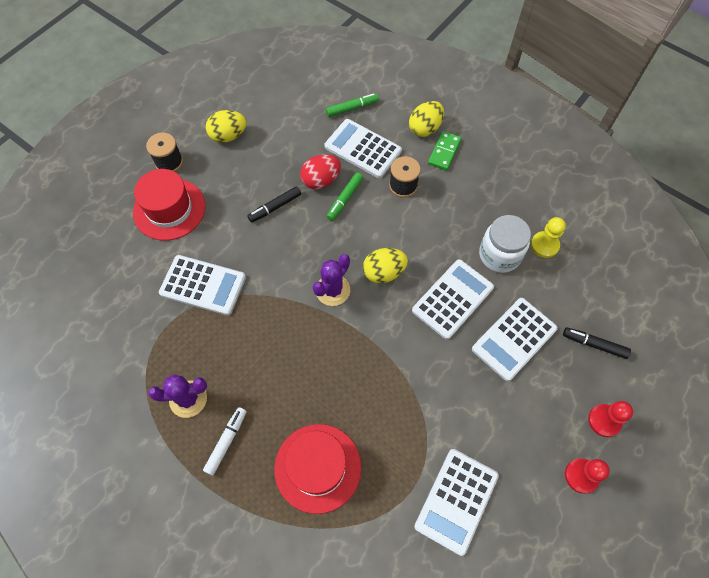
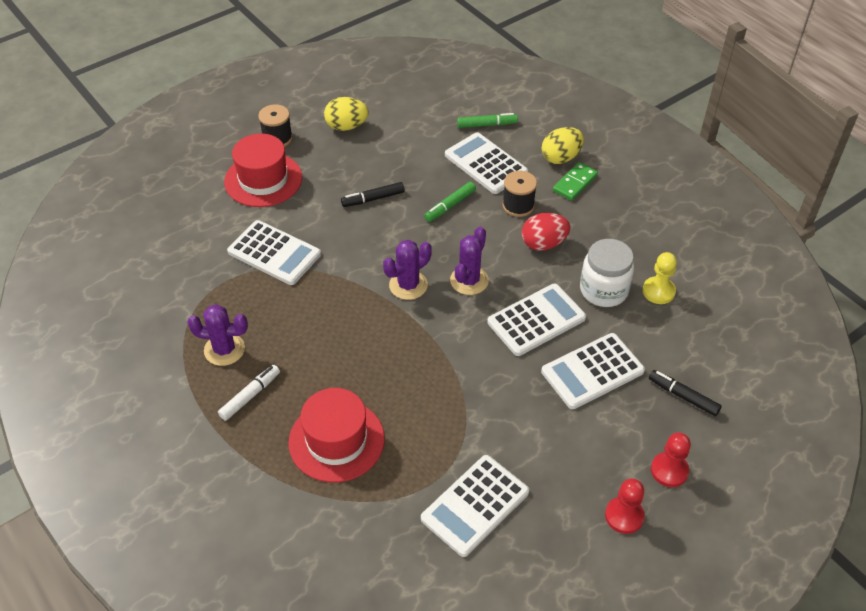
camera: 15 degrees right, 15 degrees down
red egg [300,154,341,189] -> red egg moved to [521,213,570,251]
yellow egg [363,248,408,284] -> purple cactus [450,227,489,295]

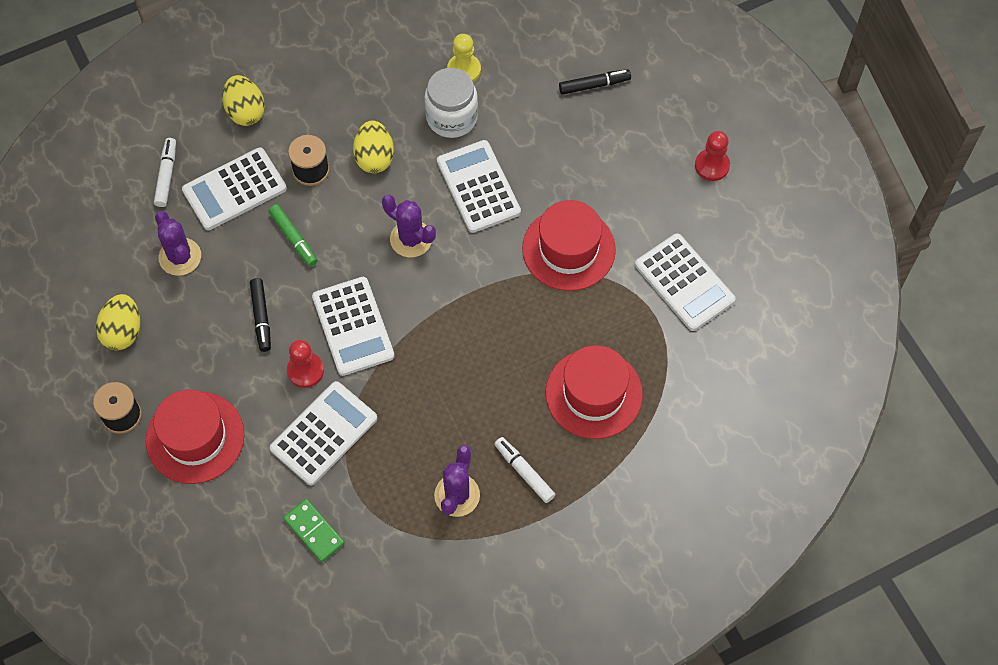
camera: 80 degrees left, 15 degrees up
purple cactus [383,240,432,300] -> purple cactus moved to [155,211,201,276]
green marker [457,113,518,128] -> white marker [154,138,176,207]
red egg [521,213,570,251] -> yellow egg [353,120,394,173]
white calculator [541,333,645,409] -> white calculator moved to [312,277,395,376]
green domino [553,162,598,201] -> green domino moved to [283,499,345,562]
black marker [649,370,722,416] -> black marker turned 150 degrees counterclockwise [559,69,631,95]
red pawn [651,432,691,487] -> red pawn moved to [287,340,324,388]
none -> red hat [522,200,616,291]

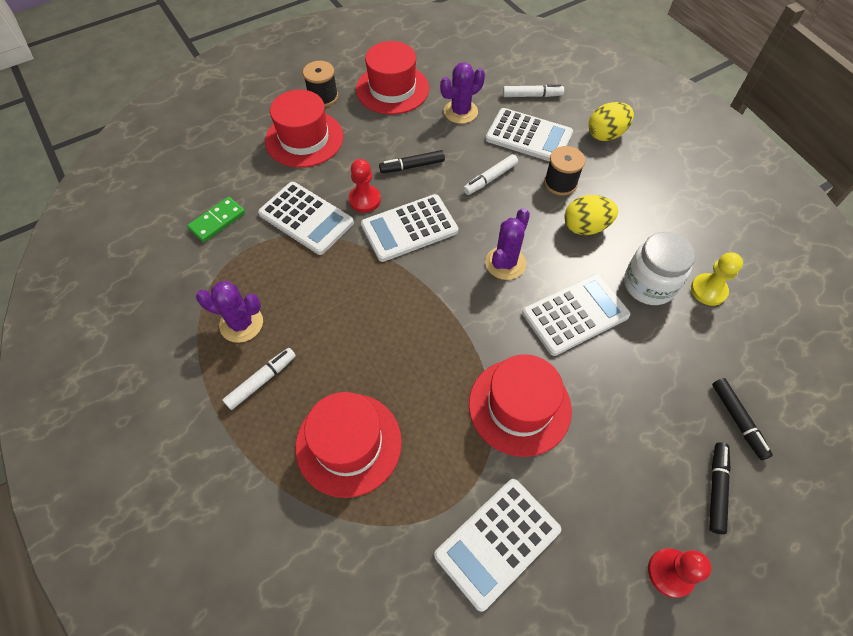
camera: 85 degrees right, 5 degrees down
yellow egg [96,294,140,350] -> red hat [356,41,429,114]
white calculator [182,147,287,230] -> white calculator turned 150 degrees clockwise [486,108,573,162]
green marker [268,204,318,266] -> white marker [463,154,518,195]
none -> black marker [709,442,731,534]

